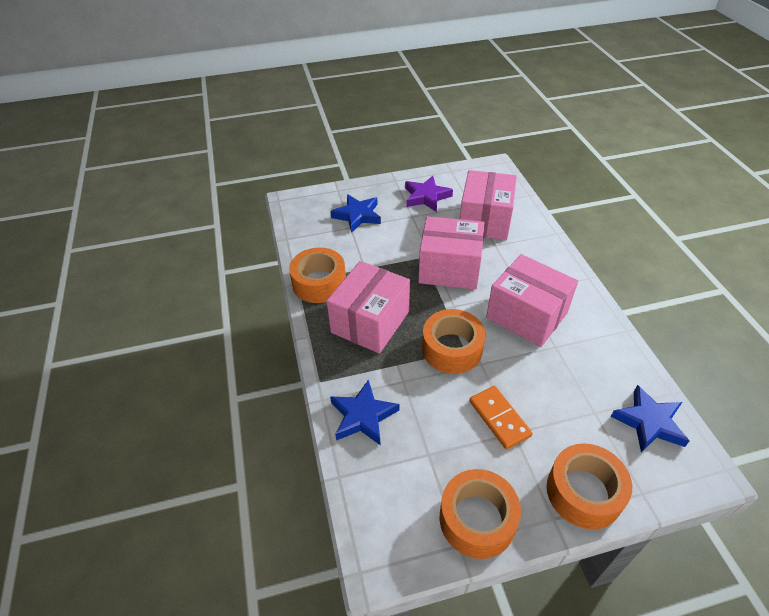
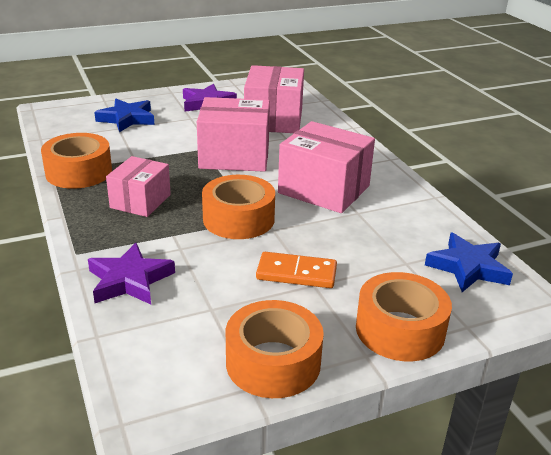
camera: 10 degrees left, 15 degrees down
pink box [326,261,410,354] -> pink box [106,156,171,217], size x0.63
blue star [330,379,399,446] -> purple star [88,243,175,304]
orange domino [469,386,533,450] -> orange domino turned 45 degrees counterclockwise [256,252,337,288]

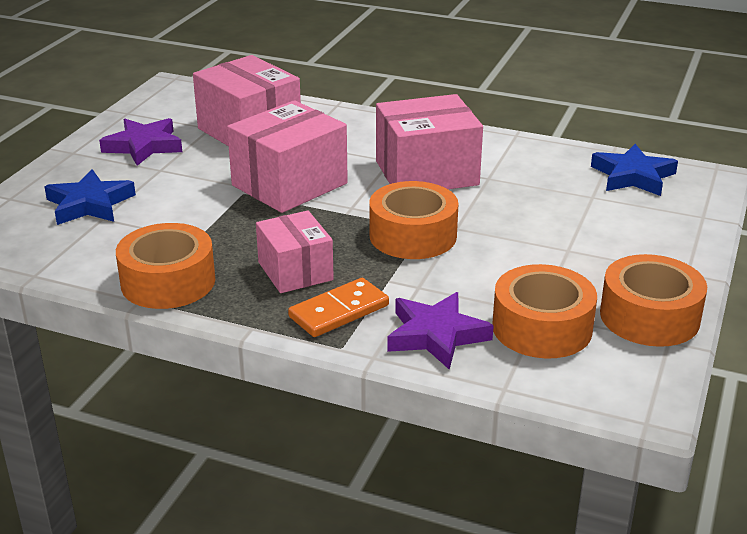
camera: 45 degrees left, 0 degrees up
orange domino [256,252,337,288] -> orange domino moved to [288,278,389,337]
orange tape [356,272,452,361] -> orange tape moved to [492,264,597,359]

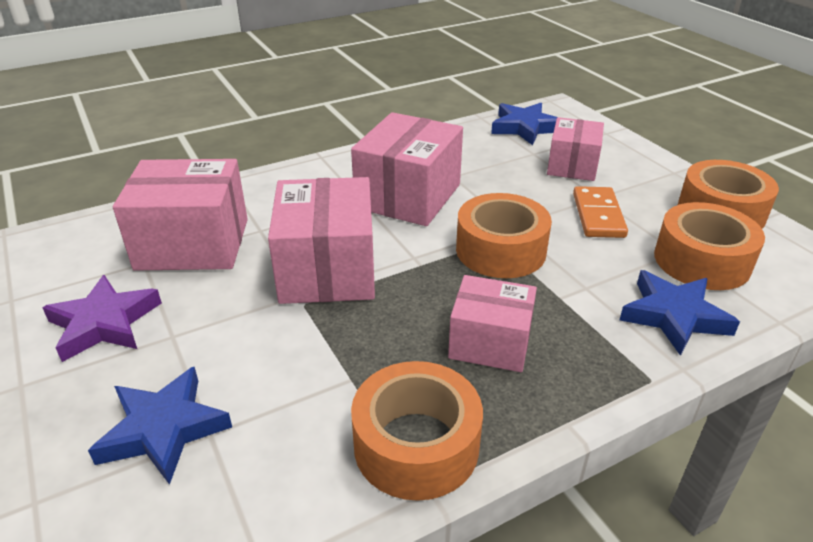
camera: 50 degrees left, 5 degrees up
orange domino [288,278,389,337] -> orange domino moved to [573,186,628,238]
purple star [387,292,494,370] -> blue star [620,270,740,356]
none -> pink box [547,117,604,181]

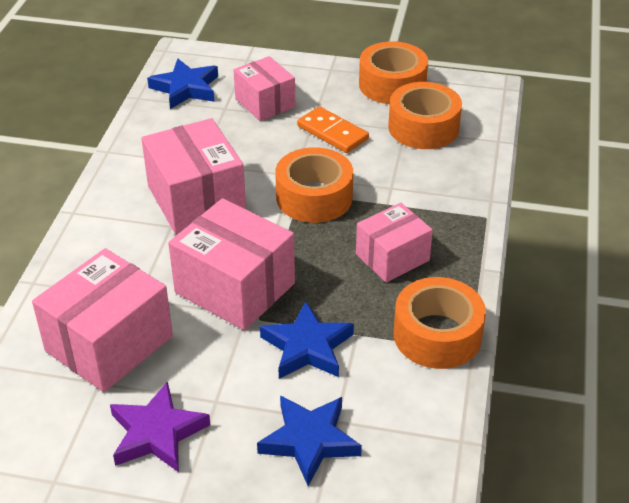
camera: 50 degrees left, 5 degrees up
blue star [620,270,740,356] -> blue star moved to [260,301,354,379]

